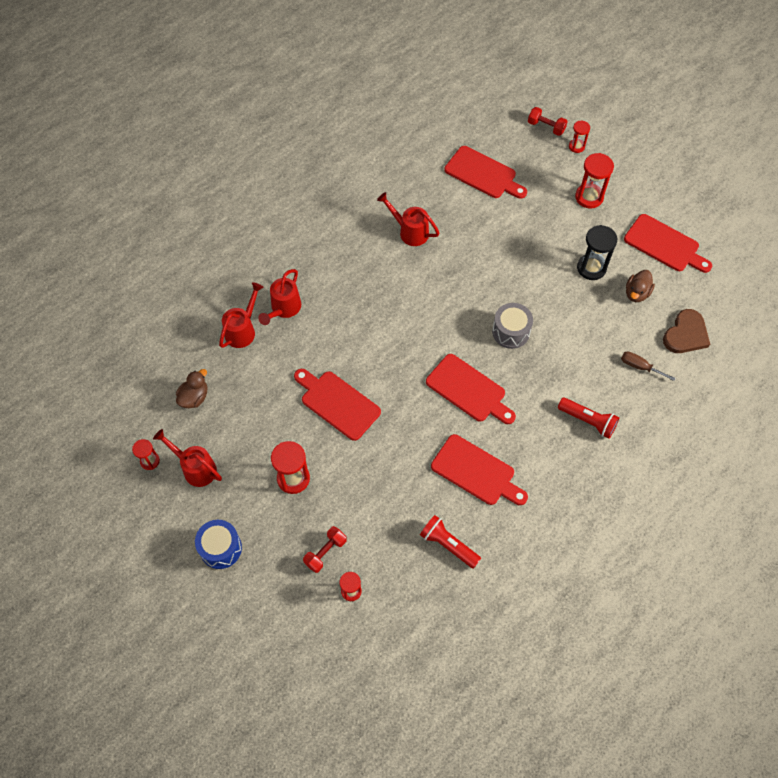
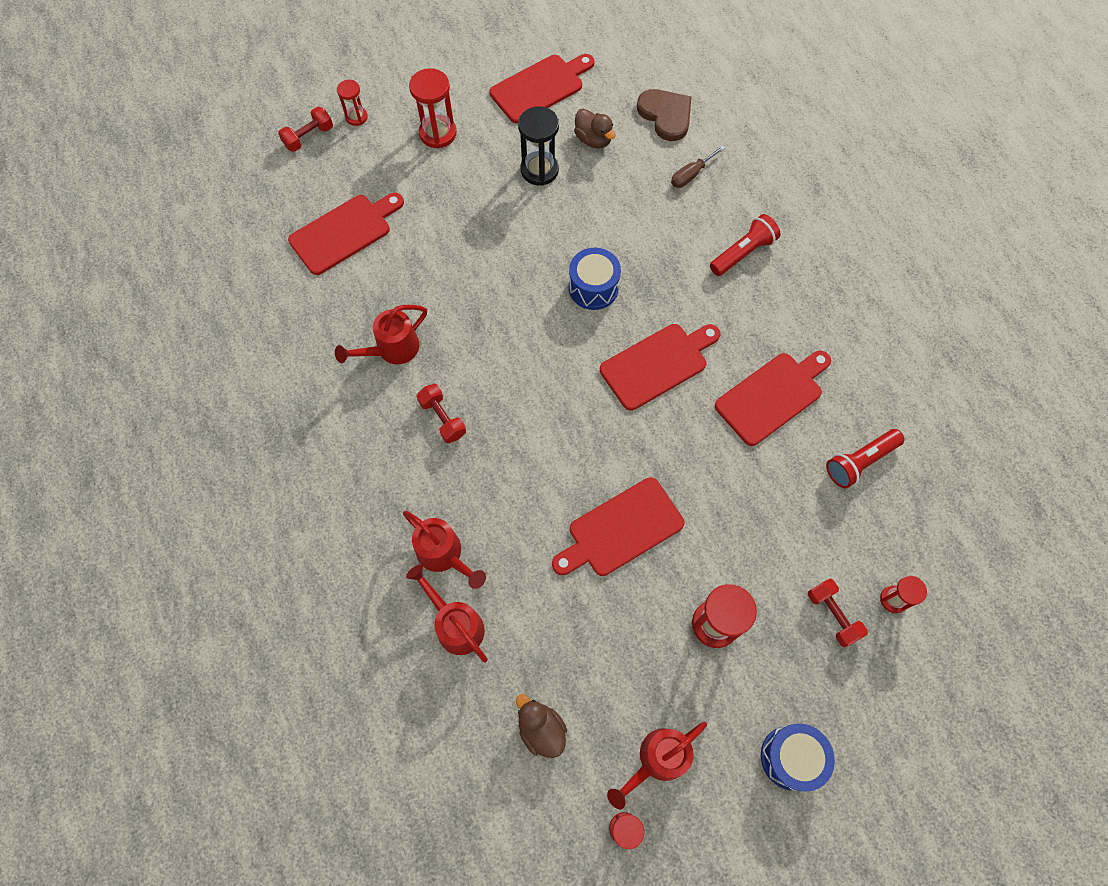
camera: 70 degrees left, 5 degrees up
grey drum [492,303,533,349] -> blue drum [569,248,621,310]
none -> red dumbbell [416,384,466,443]

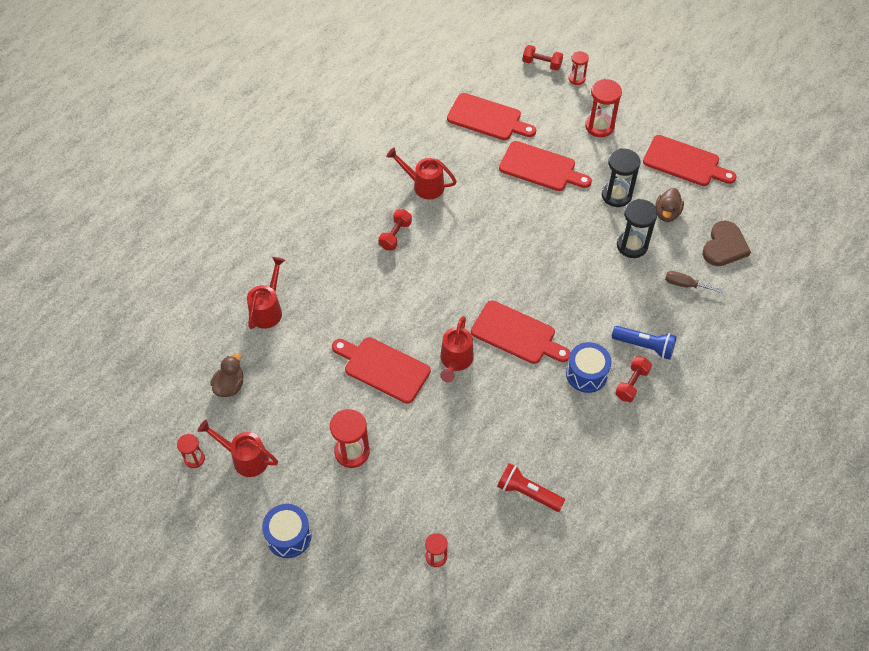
camera: 60 degrees right, 10 degrees down
red watering can [403,511,486,589] -> red watering can moved to [440,316,474,382]
blue drum [569,248,621,310] -> blue drum moved to [566,342,611,393]
red flashlight [710,214,781,276] -> blue flashlight [612,326,677,360]
red cutting board [715,351,831,446] -> red cutting board moved to [499,141,592,191]
red dumbbell [808,579,868,647] -> red dumbbell moved to [615,356,652,402]
none -> black hourglass [617,199,658,258]

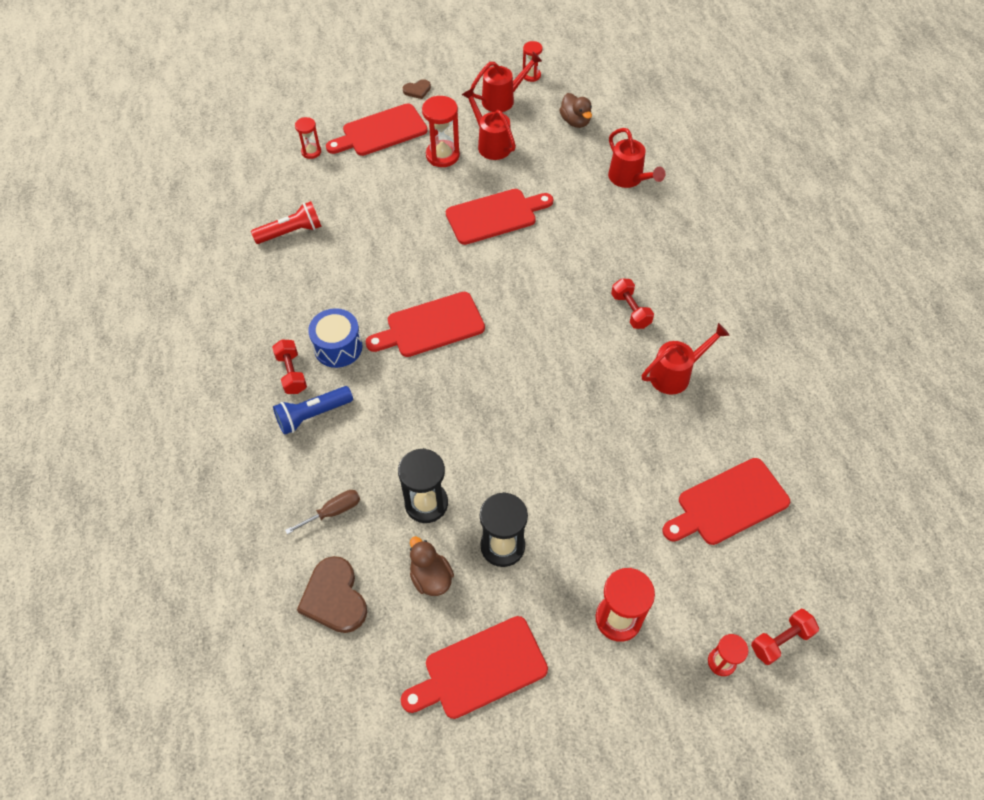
camera: 130 degrees right, 0 degrees up
blue drum [262,504,311,558] -> brown heart [403,79,431,99]
red watering can [440,316,474,382] -> red watering can moved to [462,88,516,160]
red cutting board [499,141,592,191] -> red cutting board moved to [326,103,428,156]

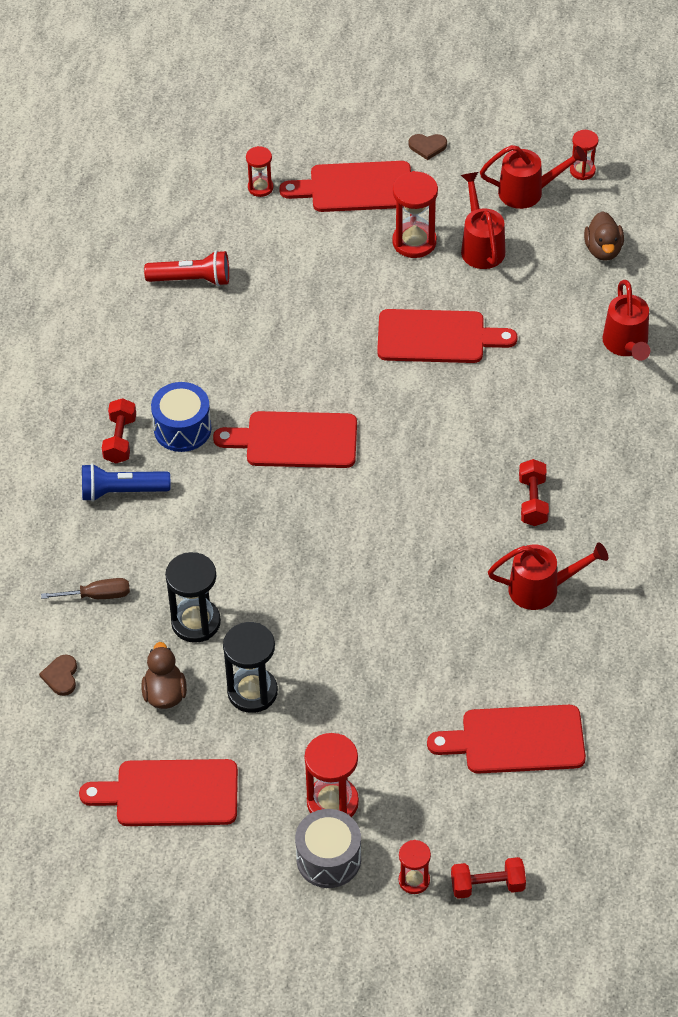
camera: 25 degrees right, 5 degrees down
brown heart [297,556,367,633] -> brown heart [39,655,77,696], size x0.53
none -> grey drum [295,809,361,888]

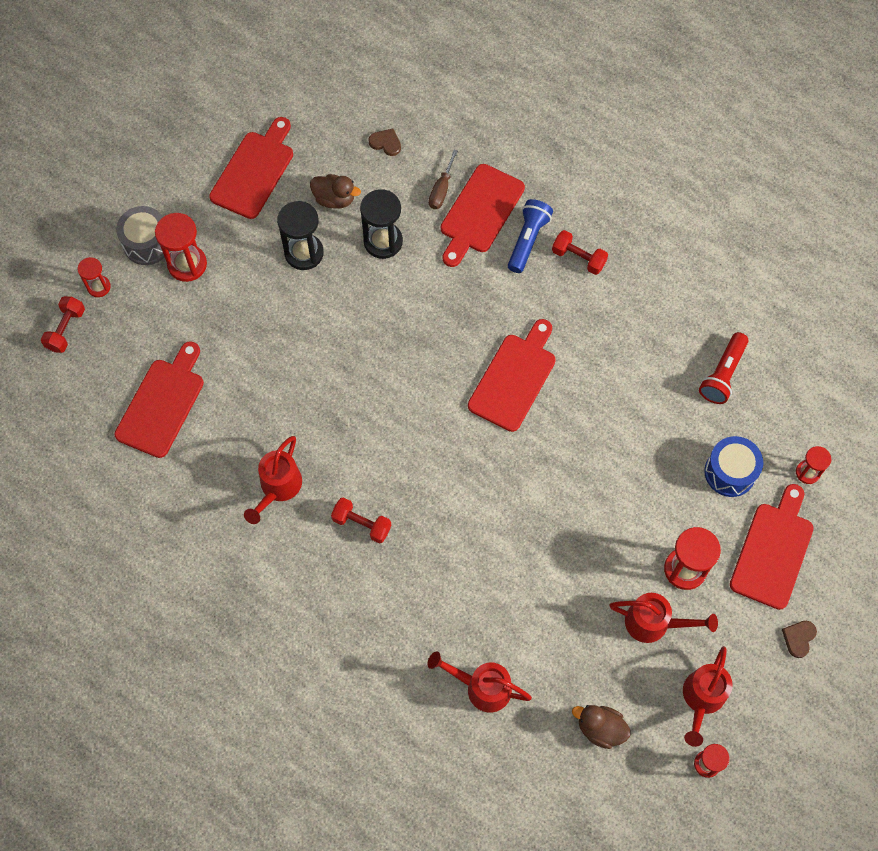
camera: 115 degrees right, 15 degrees up
blue drum [151,382,211,452] -> blue drum moved to [704,436,763,497]
red cutting board [377,309,518,363] -> red cutting board moved to [441,164,525,267]

